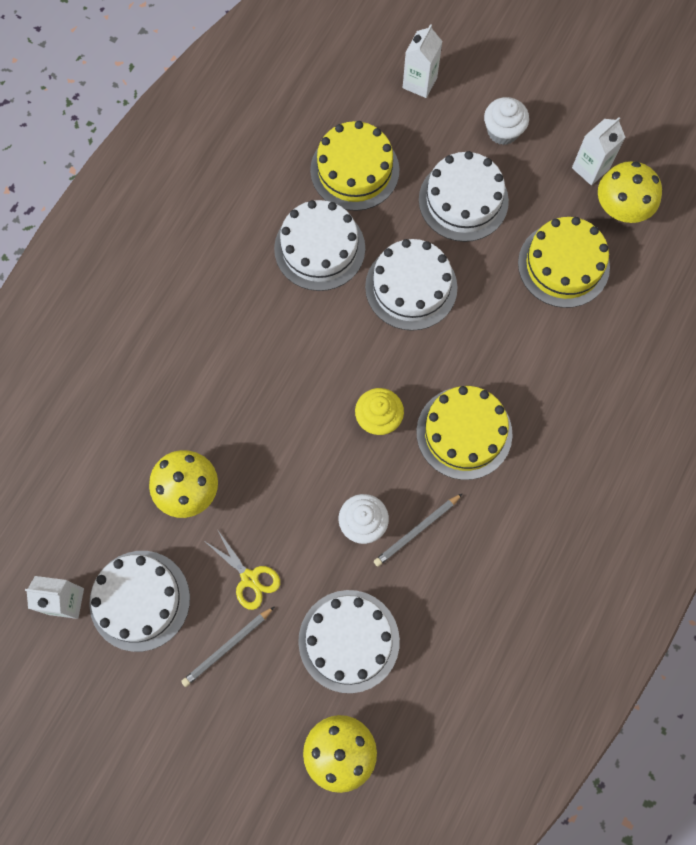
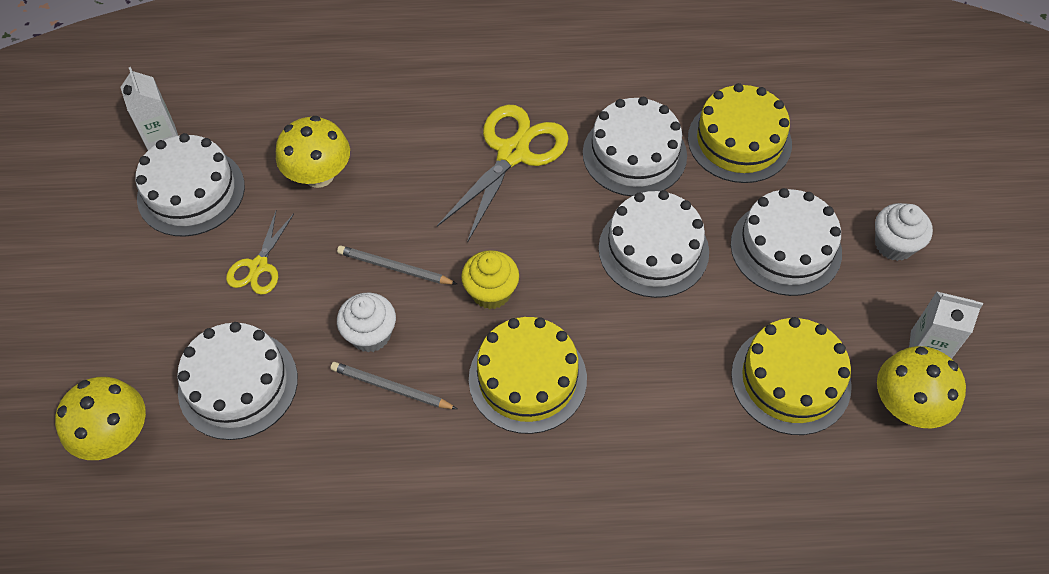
camera: 60 degrees right, 15 degrees down
grey pencil [181,606,275,687] -> grey pencil moved to [337,246,457,285]
white carton [403,24,443,98] -> none
none -> yellow scissors [437,105,569,243]

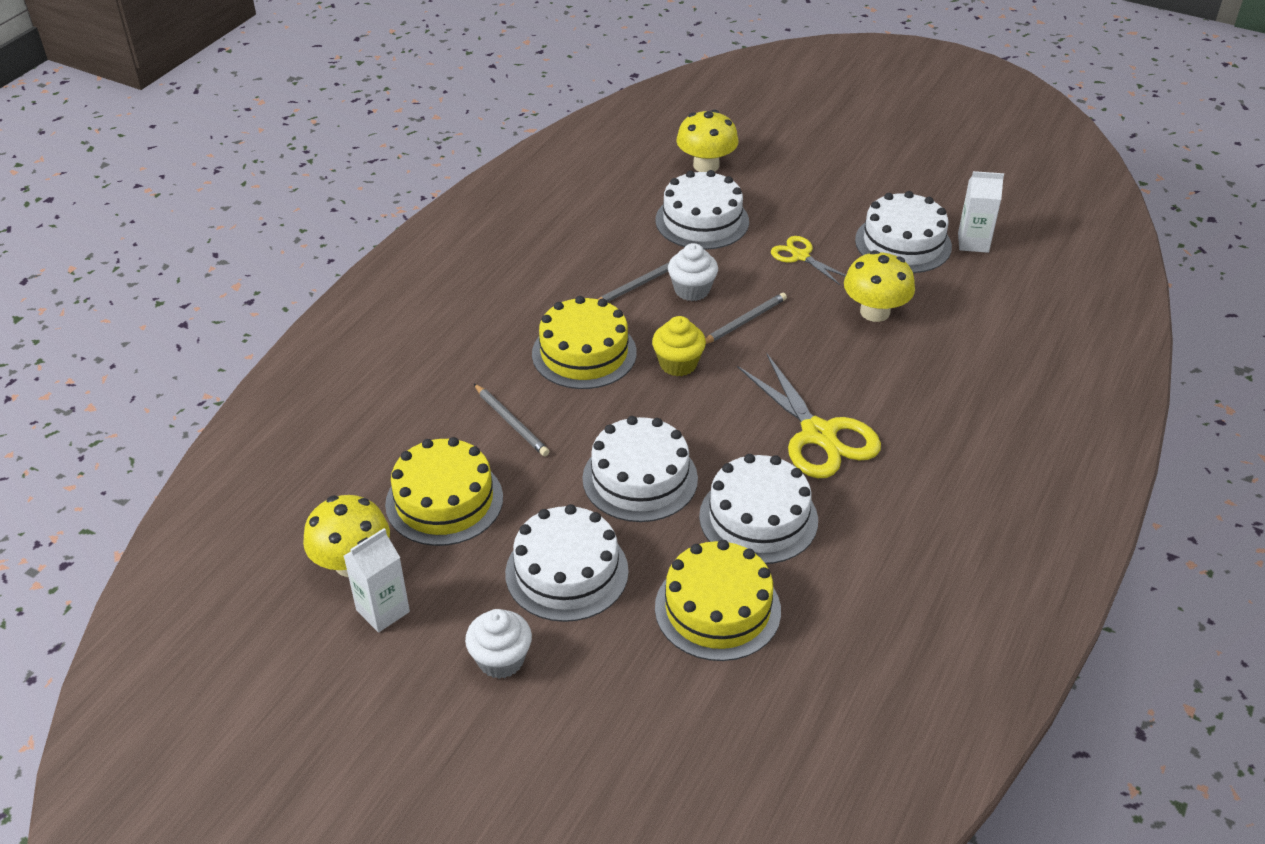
camera: 120 degrees right, 15 degrees down
none -> grey pencil [474,384,549,456]

